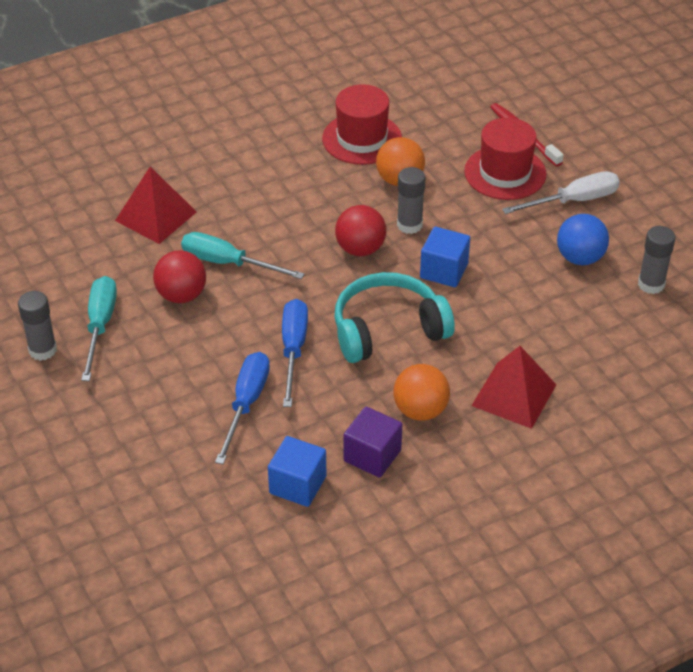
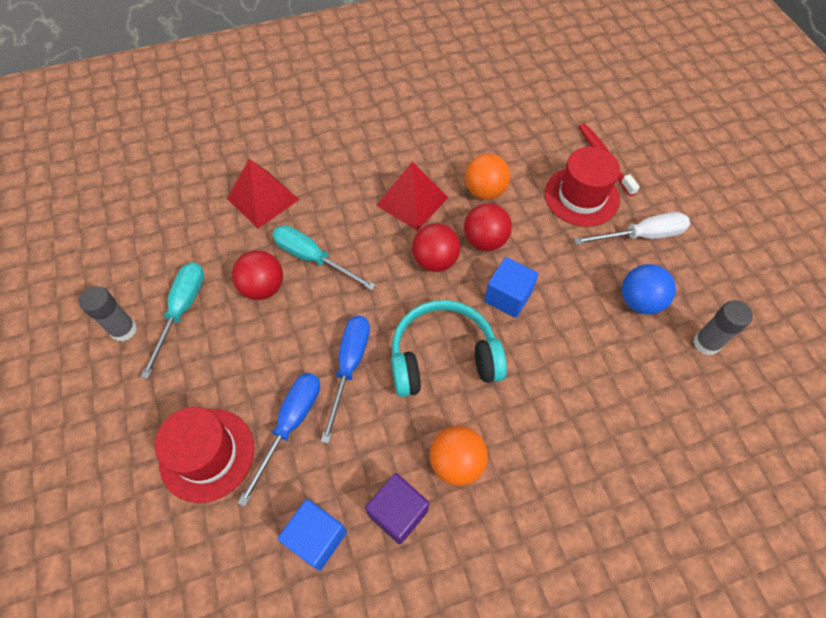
camera: 10 degrees right, 15 degrees up
red hat [322,84,402,165] -> red hat moved to [155,407,254,503]
grey glue stick [397,167,426,234] -> red ball [464,203,512,251]
red pyramid [471,346,556,429] -> red pyramid moved to [376,161,448,231]

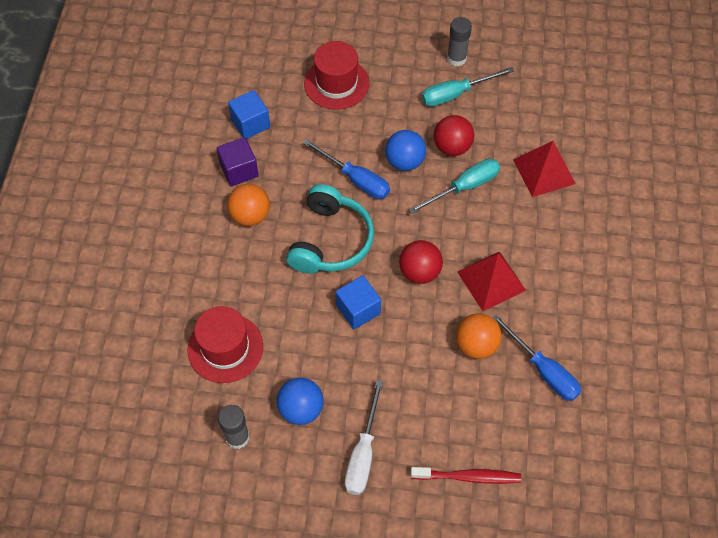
camera: 115 degrees right, 0 degrees up
turquoise screwdriver [140,262,204,379] -> turquoise screwdriver turned 120 degrees clockwise [422,67,514,106]
blue screwdriver [237,373,320,506] -> blue screwdriver moved to [492,314,581,401]
red ball [464,203,512,251] -> none
red hat [545,147,620,227] -> red hat moved to [187,306,263,383]
none -> blue ball [385,130,426,171]

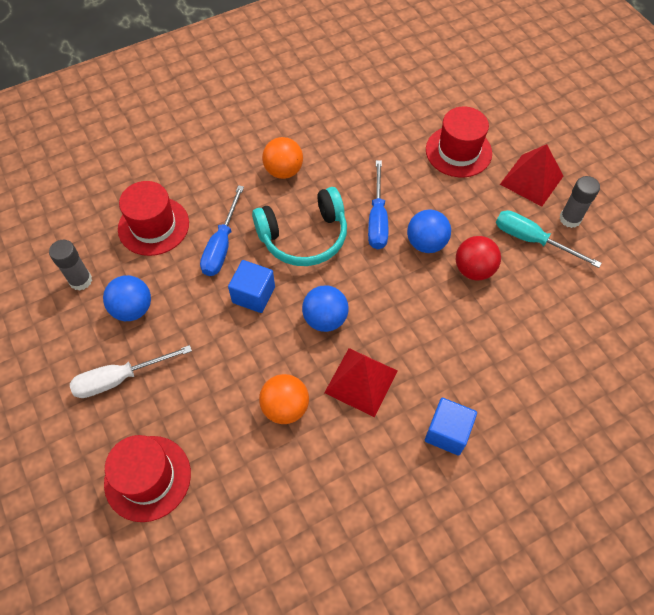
camera: 55 degrees right, 0 degrees up
purple cube [217,137,259,186] -> none
blue cube [228,90,270,139] -> blue cube moved to [425,398,477,456]
red ball [399,240,443,284] -> blue ball [302,285,349,332]
turquoise screwdriver [408,159,500,214] -> none
red toothbrush [411,467,521,484] -> red hat [104,435,191,522]
blue screwdriver [492,314,581,401] -> blue screwdriver moved to [200,185,244,276]
red pyramid [513,141,576,197] -> red pyramid moved to [500,144,563,207]

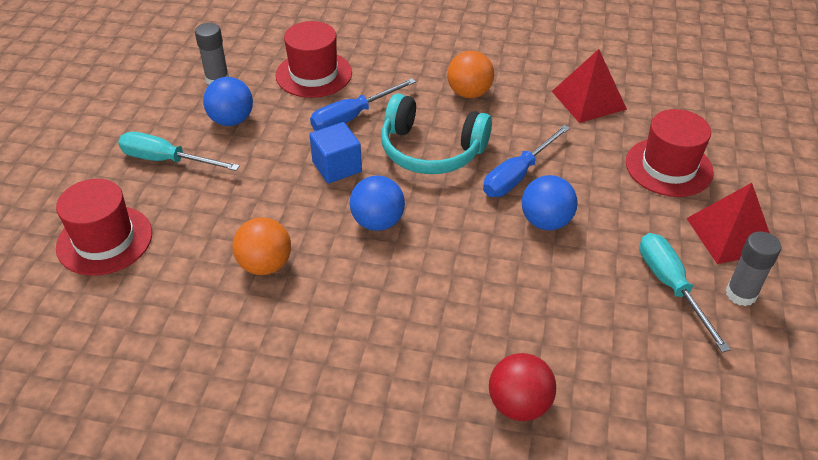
camera: 40 degrees right, 15 degrees down
white screwdriver [70,345,192,398] -> turquoise screwdriver [118,132,240,171]
red pyramid [324,348,398,417] -> red pyramid moved to [552,49,627,123]
blue cube [425,398,477,456] -> none
red ball [456,236,501,280] -> red ball moved to [489,353,556,421]

